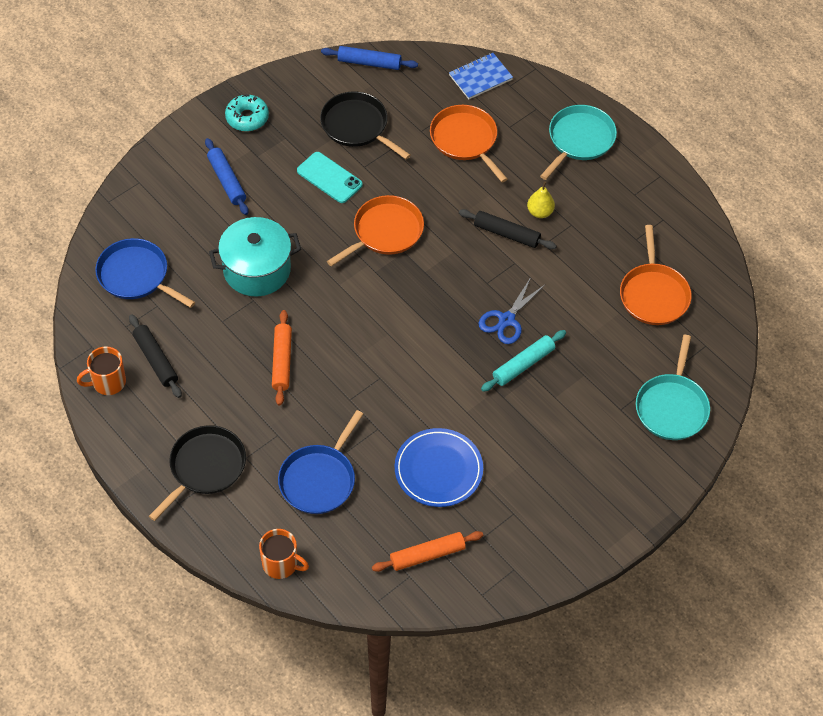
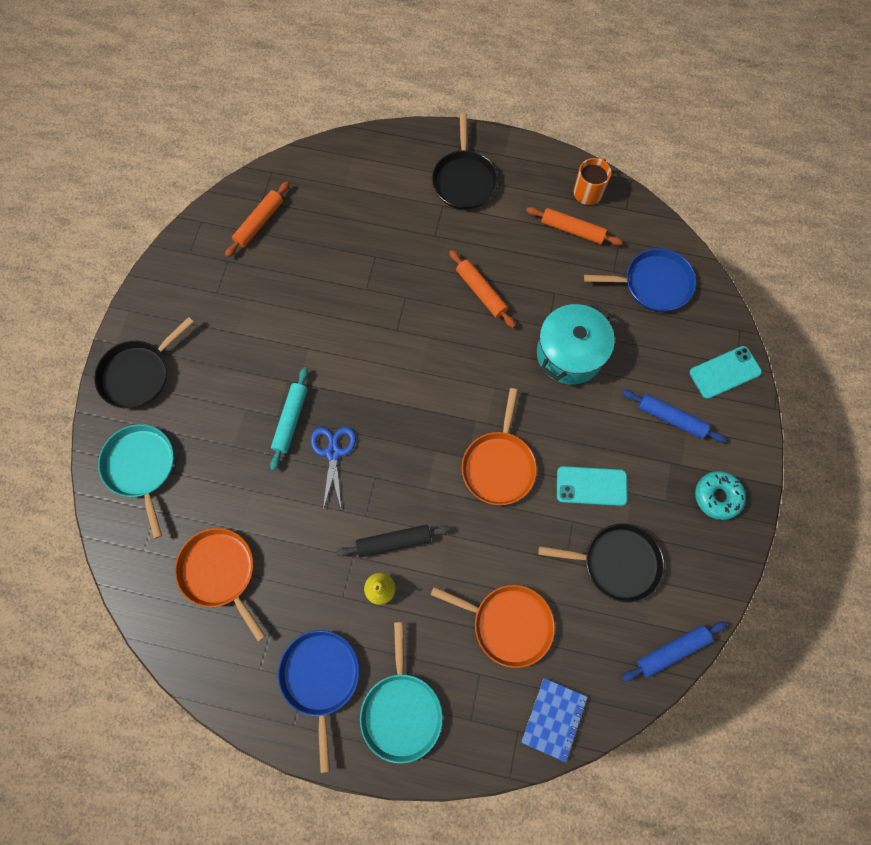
camera: 145 degrees right, 15 degrees up
black rolling pin [129,314,182,398] -> orange rolling pin [526,207,623,246]
orange mug [259,529,309,579] -> none
blue pan [278,410,363,514] -> blue pan moved to [278,630,359,773]
blue plate [395,428,483,507] -> none
none -> black pan [94,317,194,408]
none -> turquoise phone [690,346,762,399]

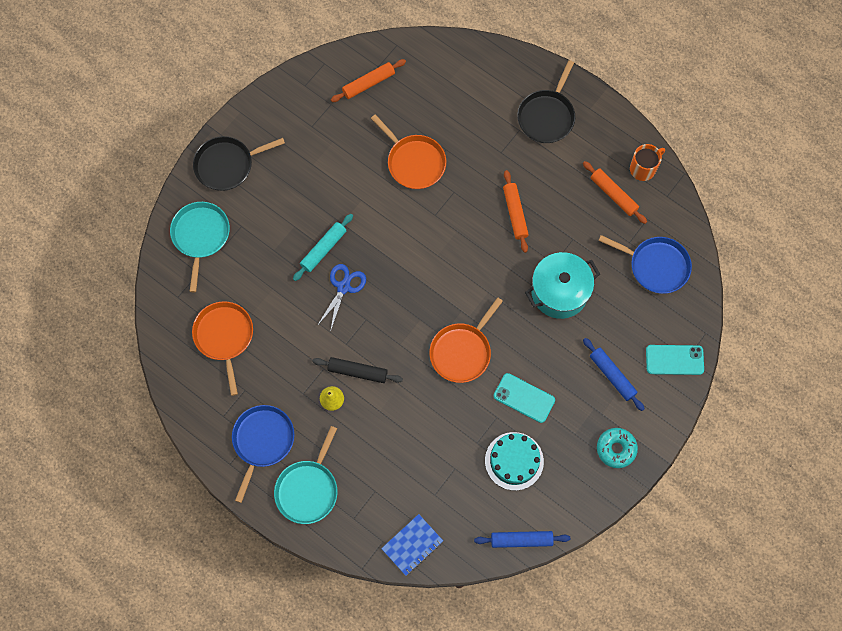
camera: 25 degrees right, 0 degrees up
orange pan [431,585,555,668] -> orange pan moved to [371,114,446,189]
black pan [538,523,665,602] -> turquoise cake [485,432,544,491]

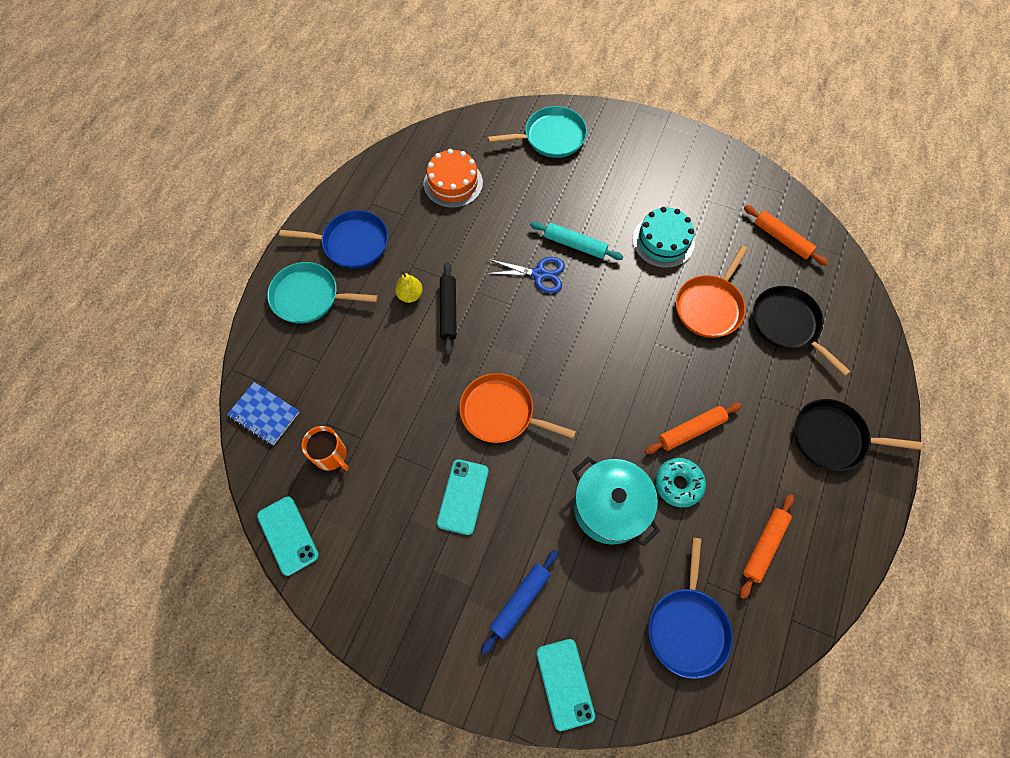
camera: 75 degrees right, 5 degrees down
orange pan [192,301,253,396] -> orange cake [424,149,483,208]
black pan [193,136,285,191] -> black pan moved to [753,286,851,376]
blue rolling pin [474,531,570,548] -> turquoise phone [257,497,319,576]
turquoise cake [485,432,544,491] -> turquoise cake moved to [633,207,695,268]
turquoise donut [597,428,638,468] -> turquoise donut moved to [655,458,706,508]
orange mug [630,144,665,181] -> orange mug moved to [302,426,349,471]

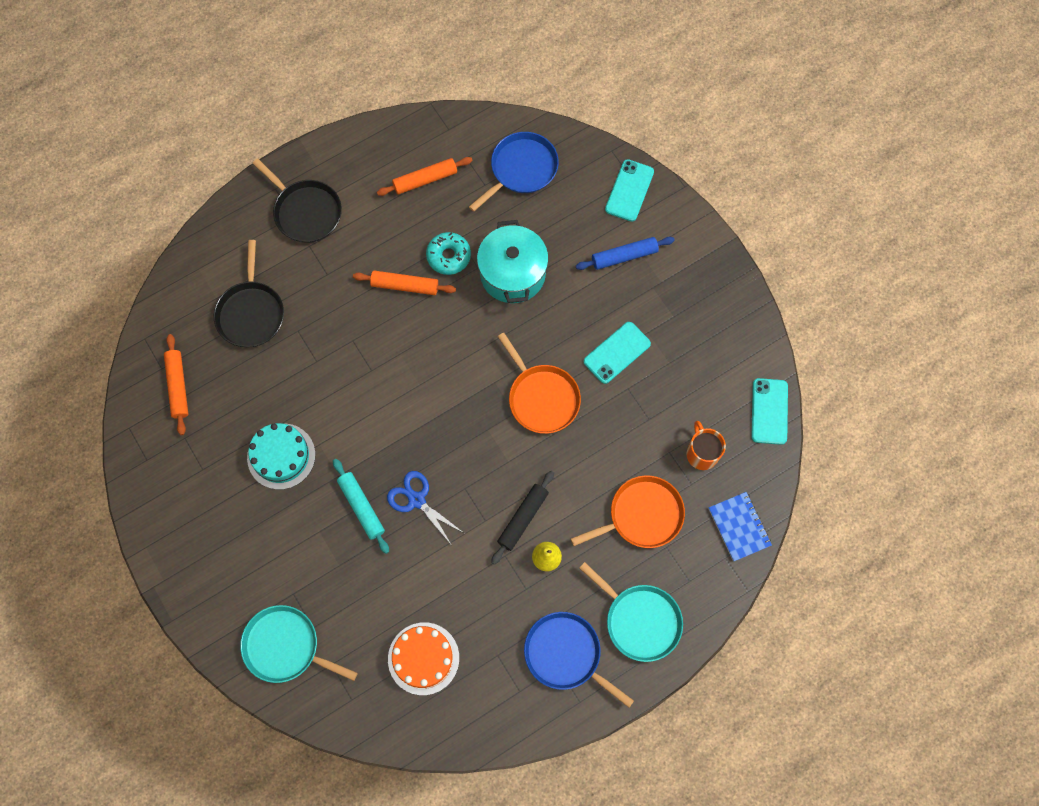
camera: 145 degrees left, 5 degrees up
orange pan [676,245,748,338] -> orange pan moved to [571,475,685,548]

